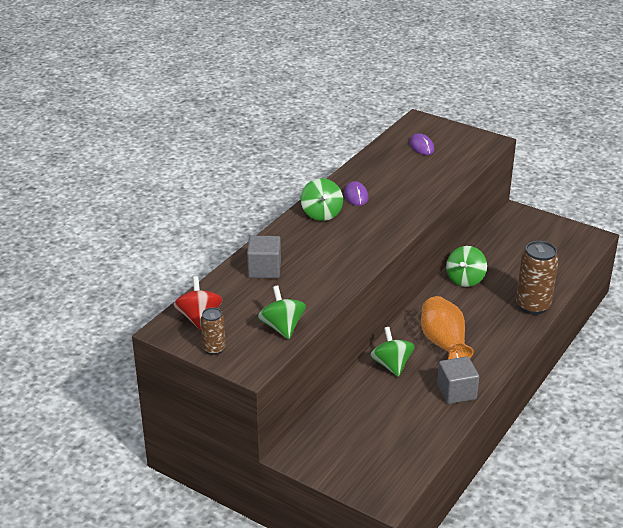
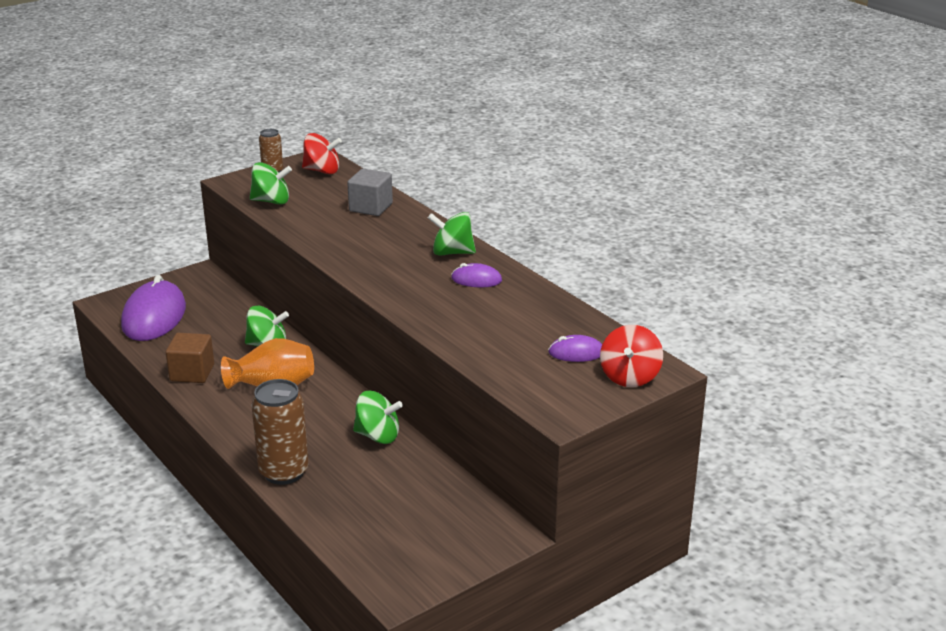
camera: 110 degrees right, 5 degrees down
grey cube [437,356,479,404] -> brown cube [166,333,214,383]
green spinning top [446,246,487,287] -> green spinning top turned 150 degrees clockwise [353,391,403,444]
none -> purple mouse [121,275,186,341]
none -> red spinning top [600,325,663,387]

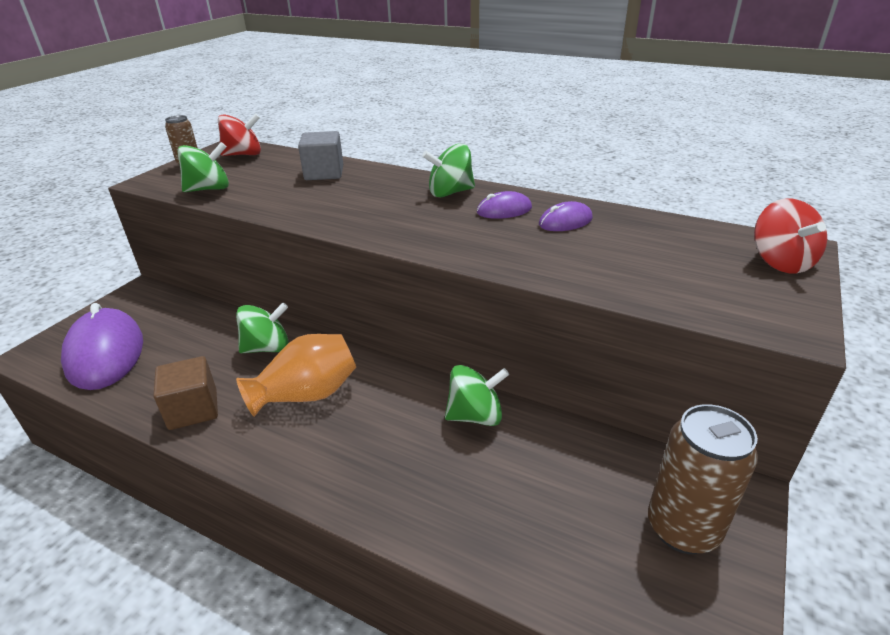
camera: 25 degrees left, 5 degrees up
brown can [251,379,309,485] -> brown can moved to [648,404,758,554]
purple mouse [548,335,602,362] -> purple mouse moved to [539,201,593,231]

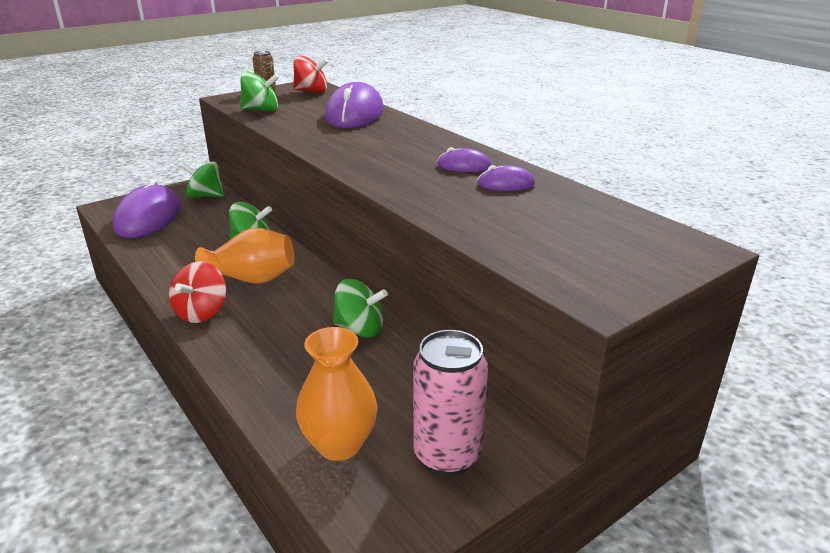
camera: 25 degrees right, 5 degrees down
brown cube [153,356,218,430] -> none
grey cube [298,131,343,180] -> purple mouse [325,82,384,128]
green spinning top [422,144,475,198] -> green spinning top moved to [181,161,224,198]
brown can [648,404,758,554] -> pink can [413,330,488,476]
red spinning top [754,198,827,273] -> red spinning top moved to [169,261,226,323]
none -> orange vase [296,327,377,461]

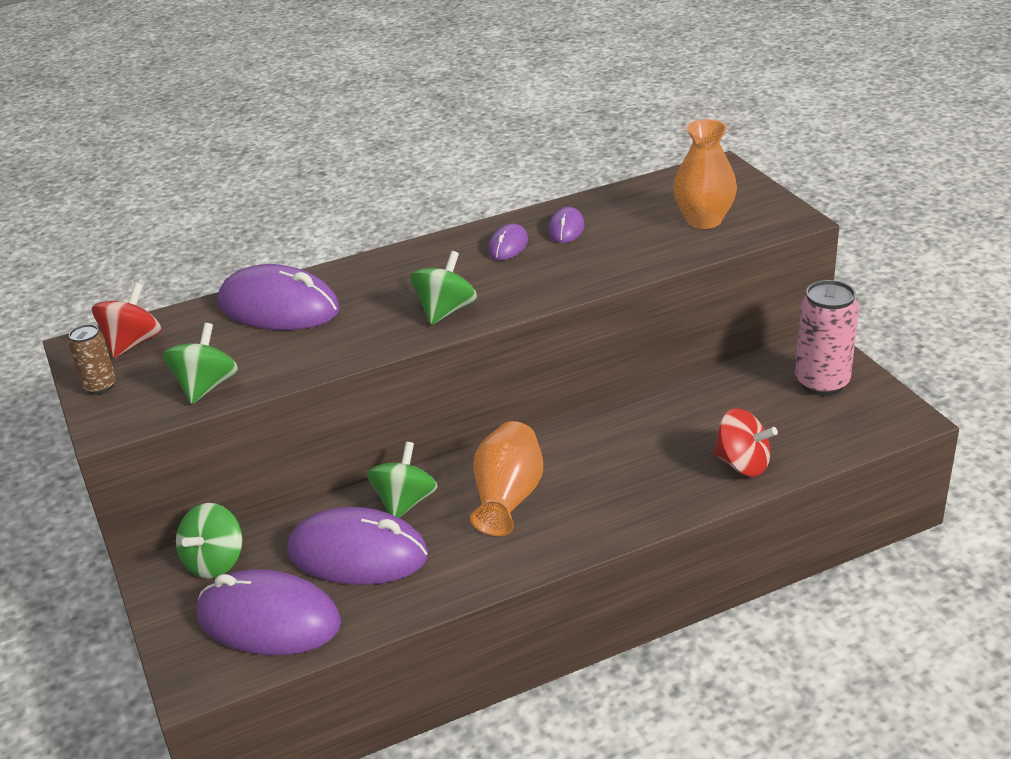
camera: 75 degrees left, 5 degrees up
red spinning top [169,261,226,323] -> red spinning top moved to [713,408,778,477]
orange vase [296,327,377,461] -> orange vase moved to [673,119,737,229]
green spinning top [333,279,388,338] -> green spinning top moved to [410,251,477,325]
none -> purple mouse [287,507,428,585]

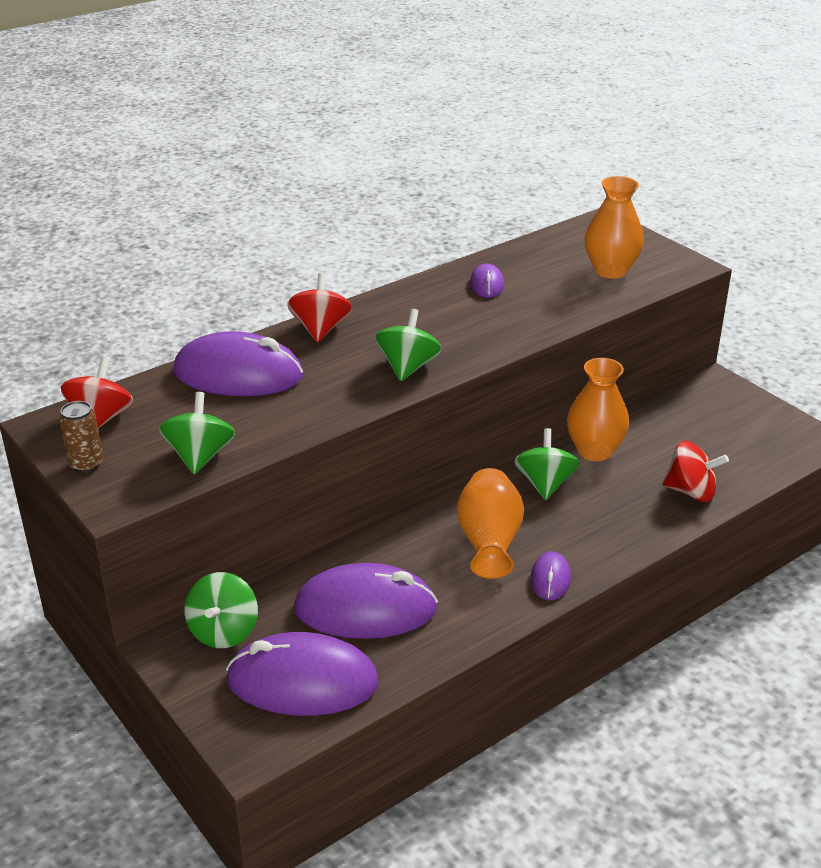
camera: 15 degrees left, 0 degrees up
green spinning top [367,442,438,518] -> green spinning top moved to [514,428,580,500]
purple mouse [488,224,528,260] -> purple mouse moved to [530,551,571,600]
pink can [795,280,859,396] -> none
none -> red spinning top [287,273,352,342]
none -> orange vase [567,358,629,461]

